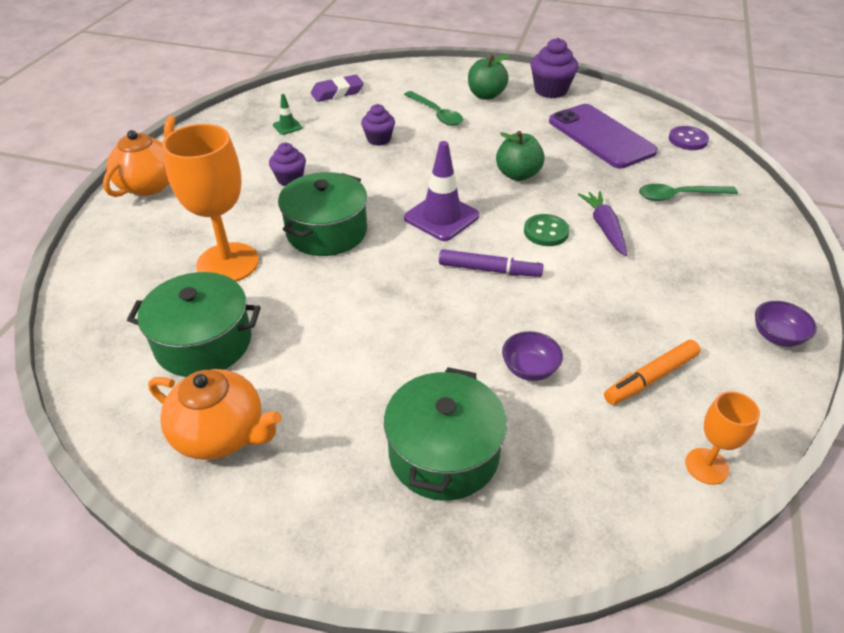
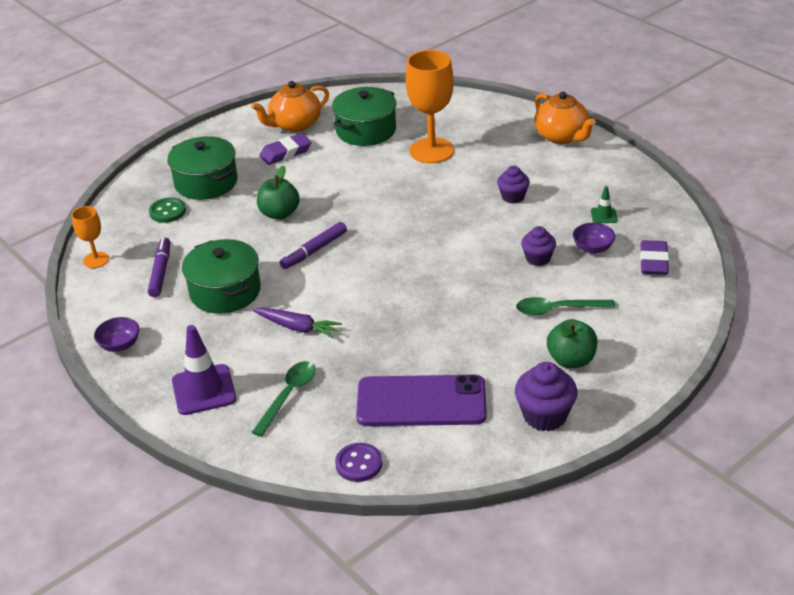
camera: 125 degrees right, 5 degrees down
green pot [278,172,367,256] -> green pot moved to [182,239,261,314]
purple traffic cone [404,141,480,241] -> purple traffic cone moved to [172,325,236,415]
green apple [496,131,545,181] -> green apple moved to [257,166,300,220]
purple bowl [502,331,563,381] -> purple bowl moved to [573,223,615,254]
green button [524,214,569,246] -> green button moved to [149,198,186,223]
orange marker [604,340,701,405] -> purple marker [148,237,170,297]
none -> purple eraser [260,133,312,165]

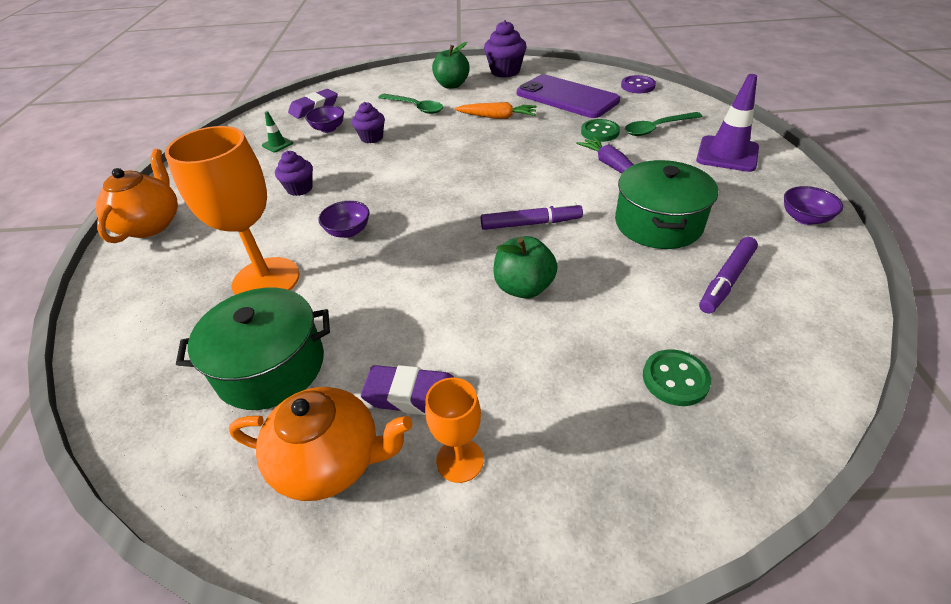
camera: 140 degrees left, 5 degrees up
orange goblet [72,206,109,268] -> orange goblet moved to [425,378,484,483]
green pot [167,136,238,200] -> none
none -> purple bowl [318,201,369,238]
none -> orange carrot [455,102,537,119]
none -> green button [581,119,620,142]

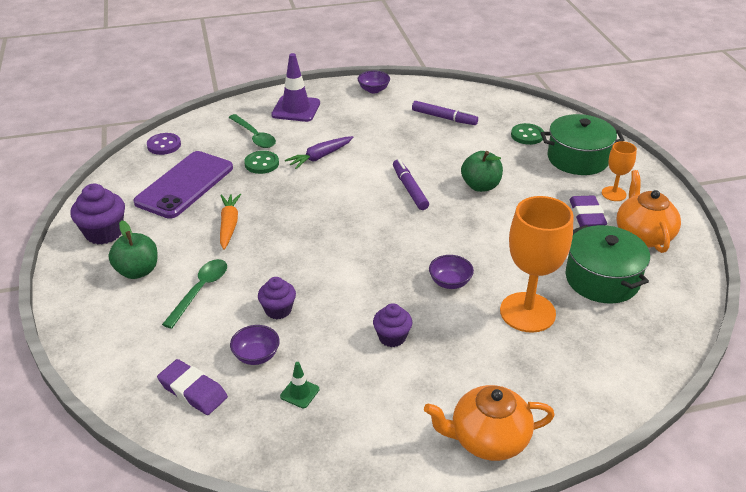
camera: 105 degrees left, 5 degrees down
green pot [615,160,718,249] -> green pot moved to [541,114,624,175]

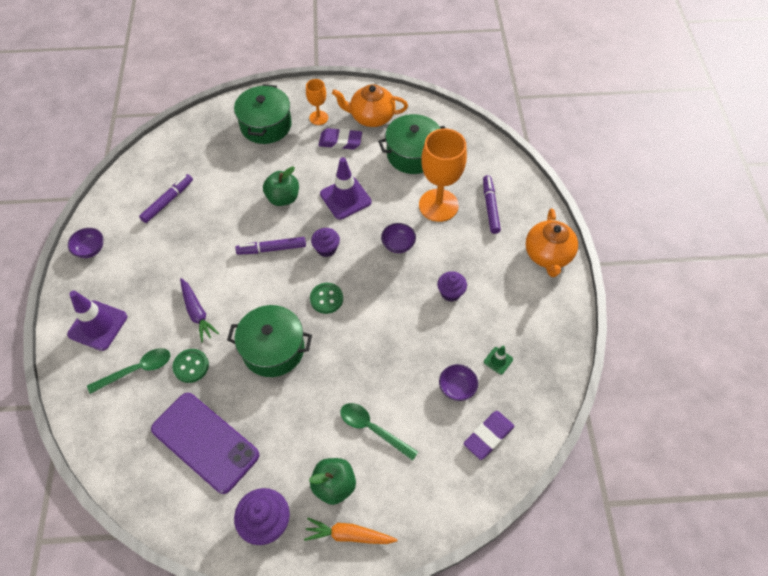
camera: 80 degrees left, 20 degrees up
purple button [147,133,181,155] -> none
orange carrot [220,194,241,250] -> orange carrot moved to [304,518,398,544]
purple cupcake [258,277,296,319] -> purple cupcake moved to [311,228,340,257]
green button [511,123,544,145] -> green button moved to [310,283,343,314]
none -> green pot [227,305,312,377]
none -> purple traffic cone [320,157,372,219]
none -> purple marker [483,175,501,234]

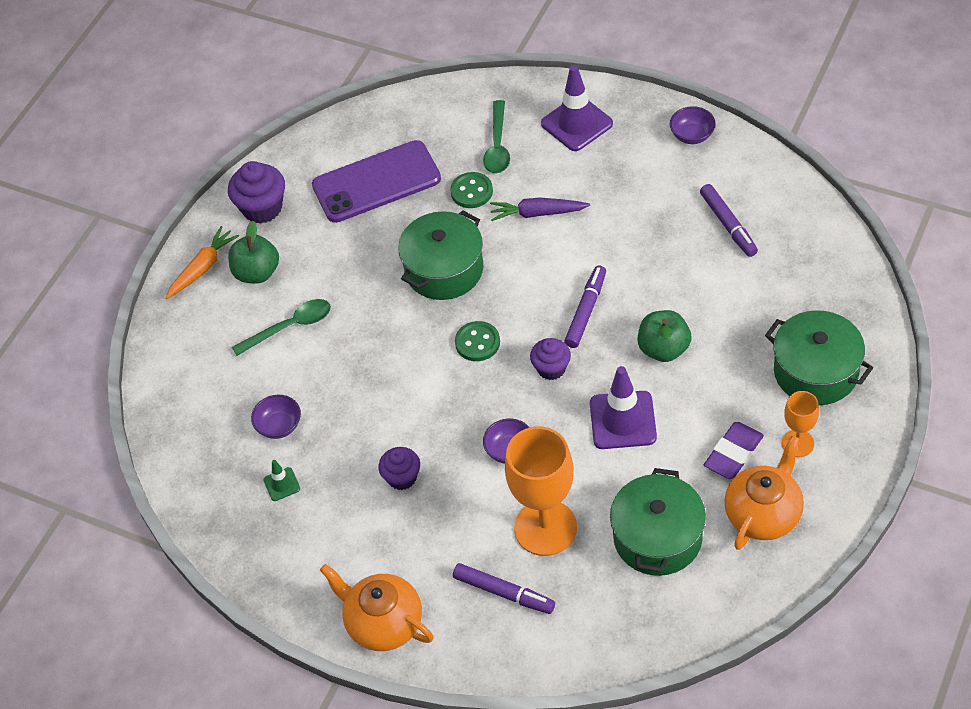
camera: 125 degrees right, 5 degrees down
purple eraser [464,411,514,460] -> none

